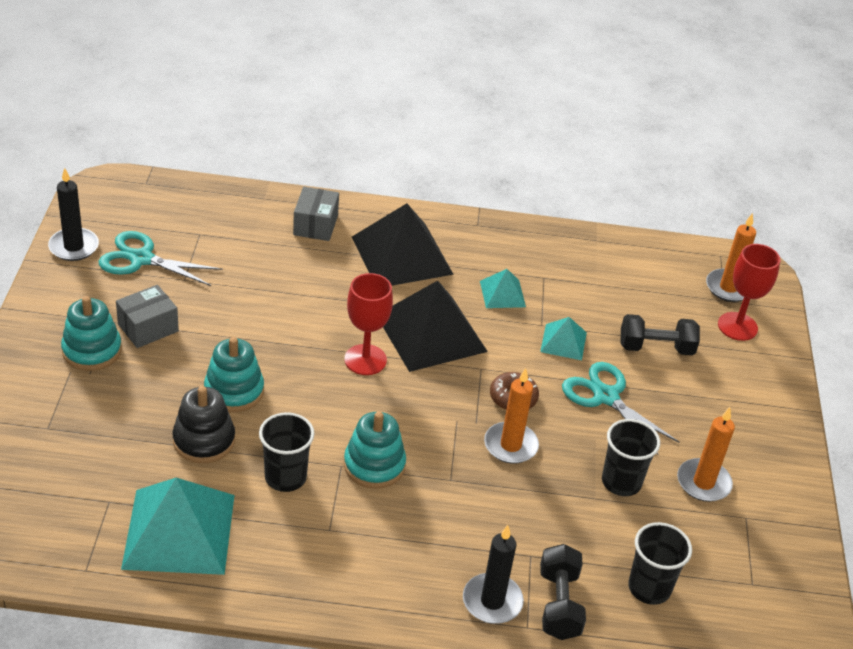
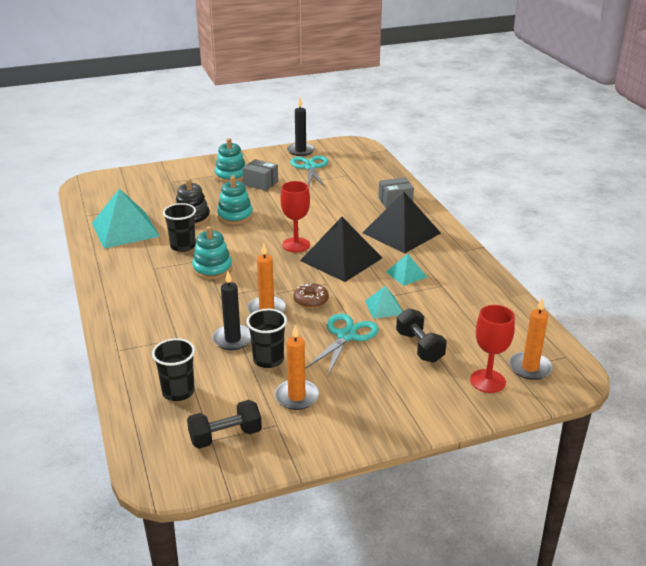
camera: 70 degrees right, 10 degrees down
black candle [463,525,524,624] -> black candle moved to [212,271,251,350]
black dumbbell [540,544,586,640] -> black dumbbell moved to [187,400,262,449]

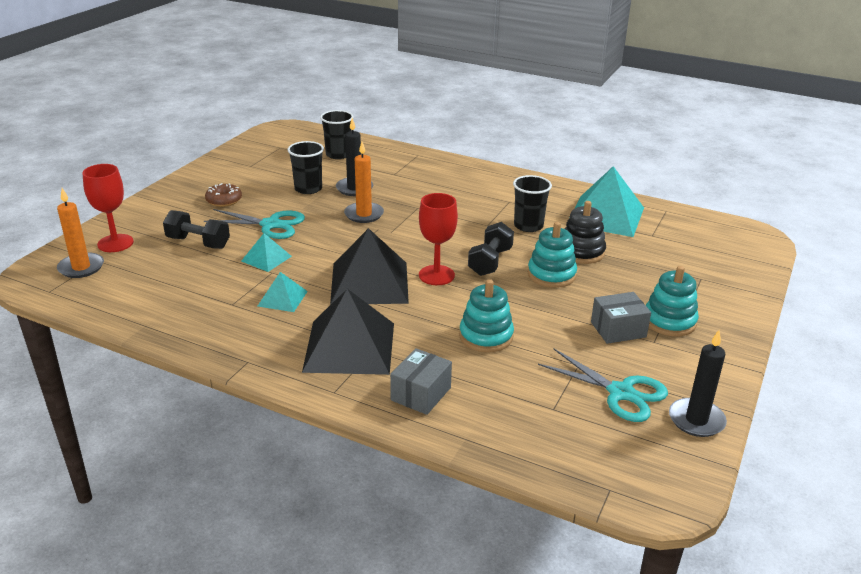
camera: 135 degrees right, 0 degrees up
black dumbbell [187,400,262,449] -> black dumbbell moved to [468,222,514,276]
turquoise stacking toy [192,226,232,279] -> turquoise stacking toy moved to [459,279,514,352]
orange candle [274,325,319,410] -> none
brown donut [293,283,329,308] -> brown donut moved to [205,183,242,207]
turquoise scissors [306,314,379,375] -> turquoise scissors turned 60 degrees counterclockwise [204,209,305,239]

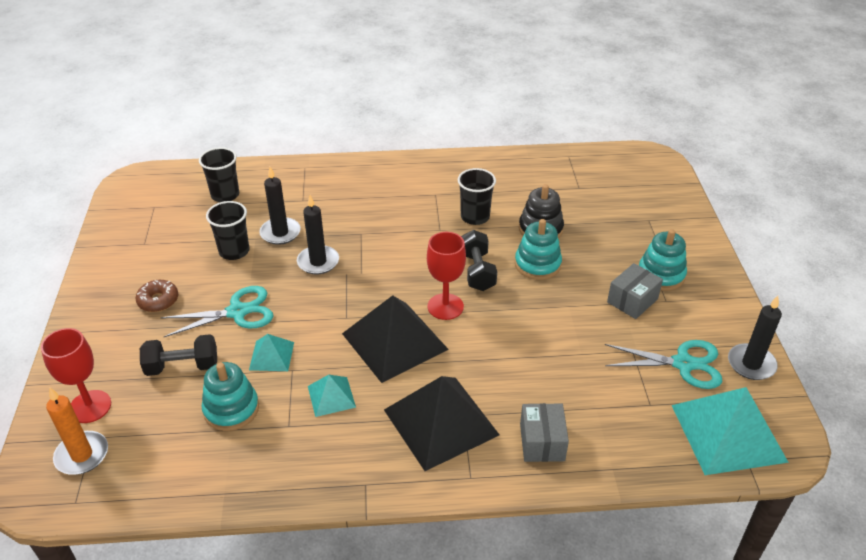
camera: 30 degrees left, 10 degrees up
orange candle [344,142,384,223] -> black candle [297,195,339,275]
turquoise stacking toy [459,279,514,352] -> turquoise stacking toy moved to [201,362,259,431]
turquoise pyramid [574,166,644,237] -> turquoise pyramid moved to [672,387,789,475]

